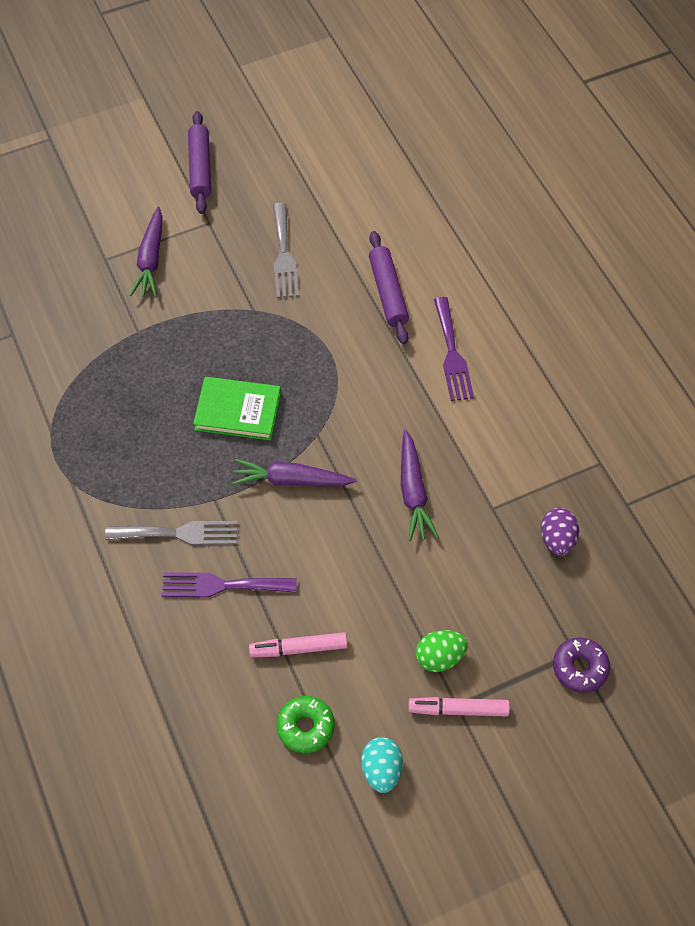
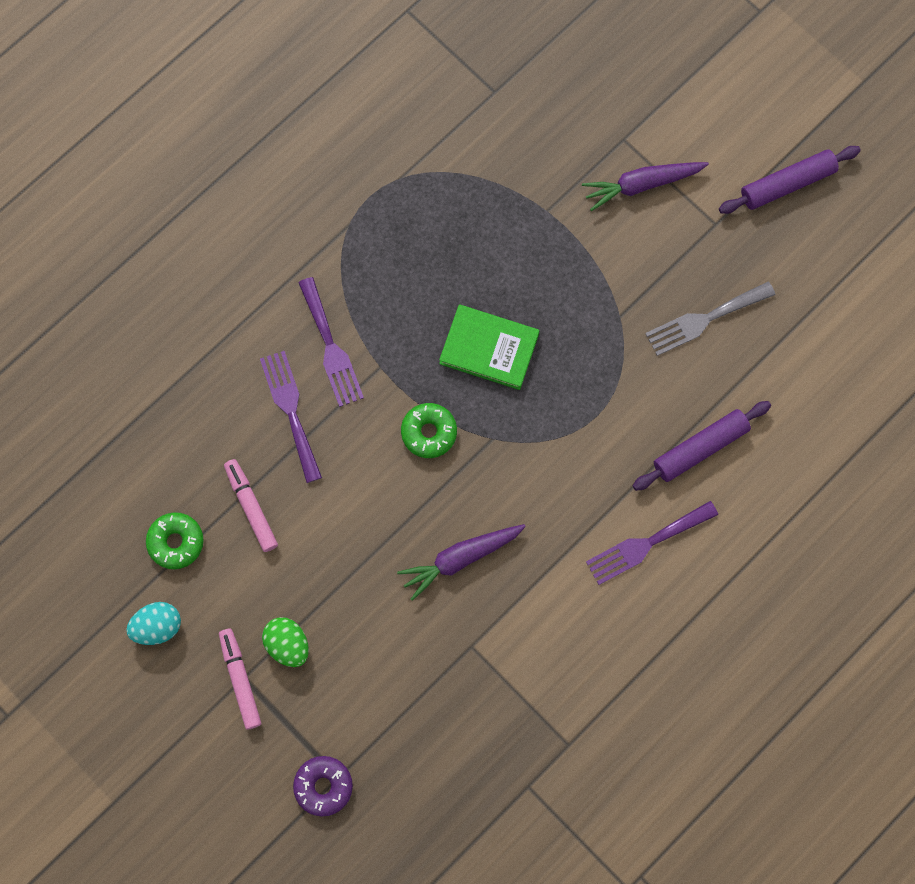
camera: 70 degrees right, 15 degrees up
grey fork [105,521,238,545] -> purple fork [298,277,364,407]
green book [193,377,281,440] -> green book turned 60 degrees counterclockwise [439,305,539,390]
purple carrot [232,459,357,486] -> green donut [401,403,457,458]
purple egg [541,508,579,556] -> none

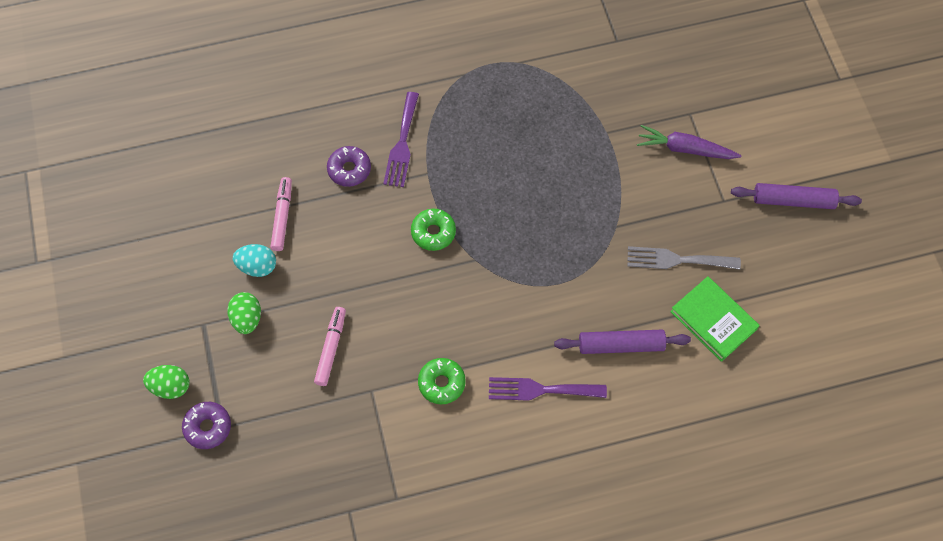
camera: 30 degrees right, 10 degrees down
turquoise egg [126,602,181,645] -> turquoise egg moved to [233,244,276,277]
green donut [146,512,204,569] -> green donut moved to [418,358,466,404]
pink marker [219,629,261,730] -> pink marker moved to [314,307,346,386]
purple fork [260,351,322,483] -> purple donut [327,146,371,187]
purple carrot [397,524,526,601] -> none
green book [439,305,539,390] -> green book moved to [670,276,760,362]
none -> green egg [143,365,189,399]

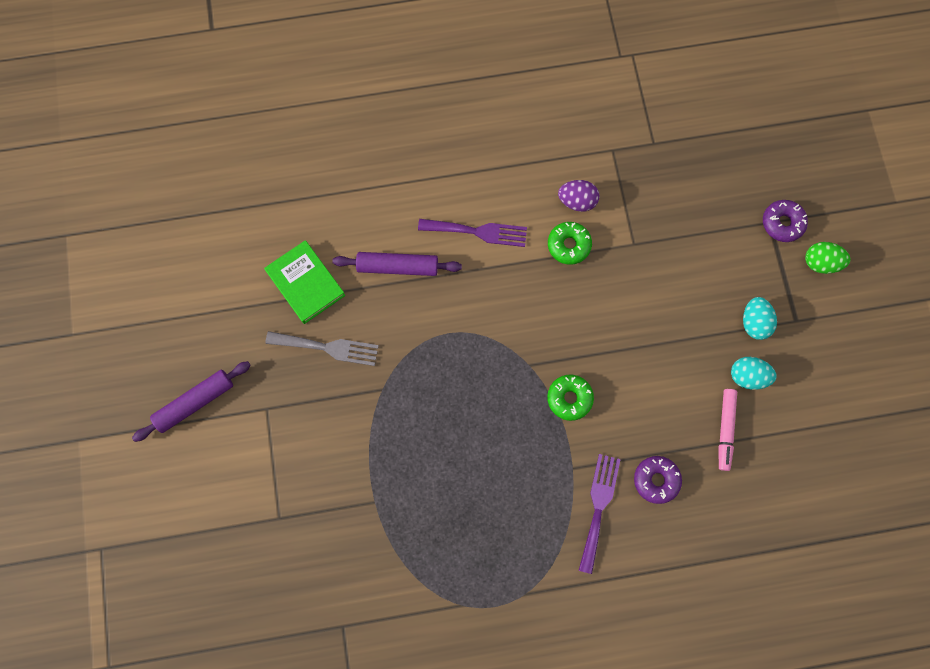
camera: 175 degrees left, 10 degrees up
green egg [227,292,261,334] -> turquoise egg [743,297,777,340]
pink marker [314,307,346,386] -> none
purple carrot [637,125,741,159] -> none
purple rolling pin [731,183,862,209] -> purple rolling pin turned 45 degrees counterclockwise [132,361,251,442]
none -> purple egg [558,180,600,212]

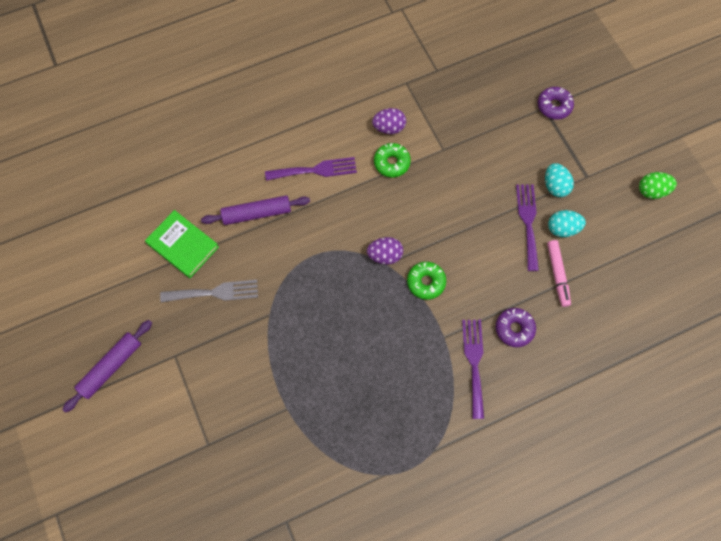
camera: 15 degrees left, 5 degrees down
green egg [805,242,851,274] -> green egg moved to [639,172,677,199]
none -> purple egg [367,237,403,264]
none -> purple fork [516,184,539,271]

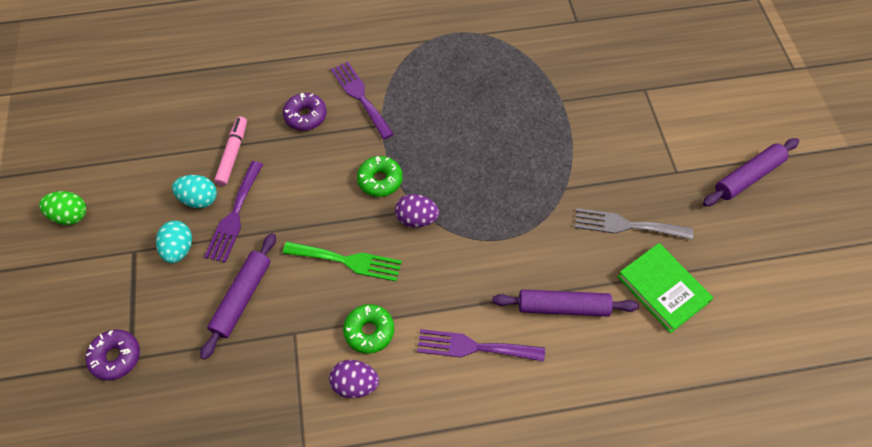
camera: 165 degrees left, 10 degrees down
purple fork [462,320,484,419] -> purple fork turned 135 degrees clockwise [331,61,394,139]
none -> purple rolling pin [200,233,276,360]
none -> green fork [283,242,402,282]

